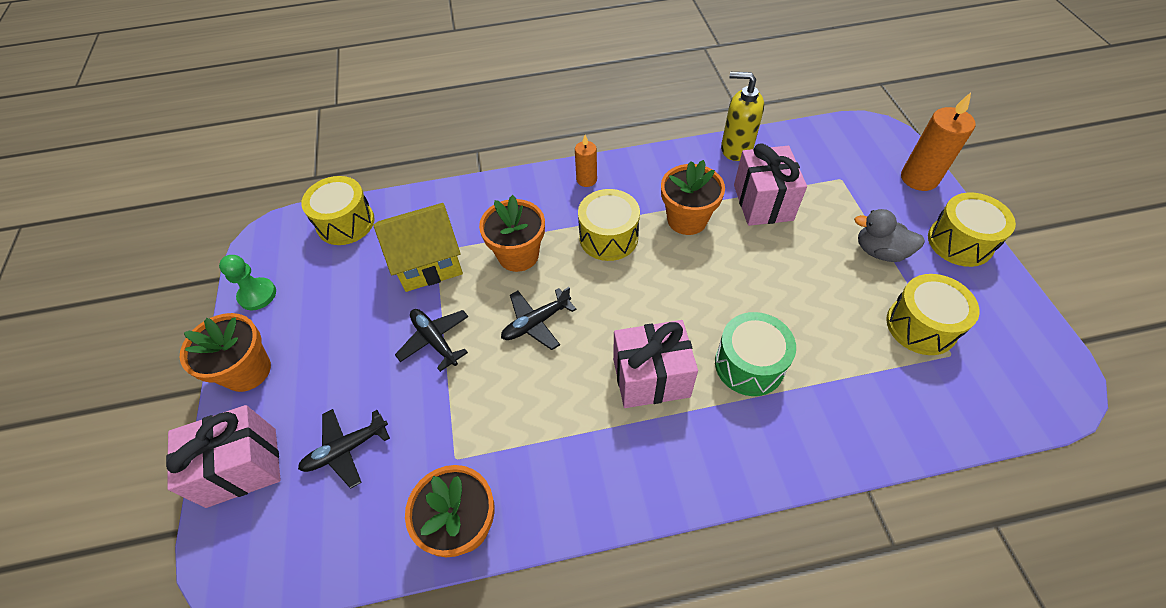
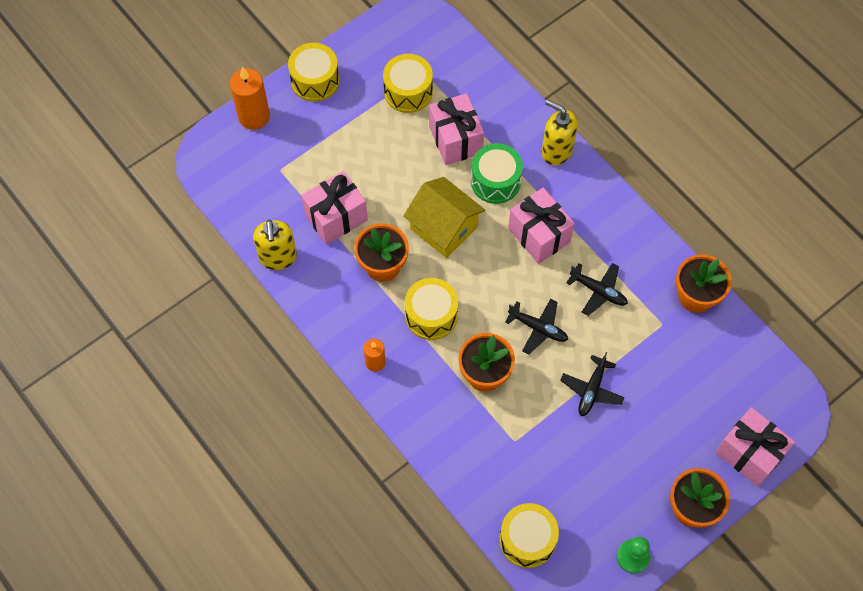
camera: 120 degrees left, 10 degrees up
black plane [298,409,390,489] -> black plane moved to [566,263,628,316]
yellow house [373,203,463,292] -> yellow house moved to [403,177,485,258]
grey duck [854,209,925,262] -> none
none -> pink gift [429,93,484,165]
none -> yellow soap dispenser [541,100,578,165]

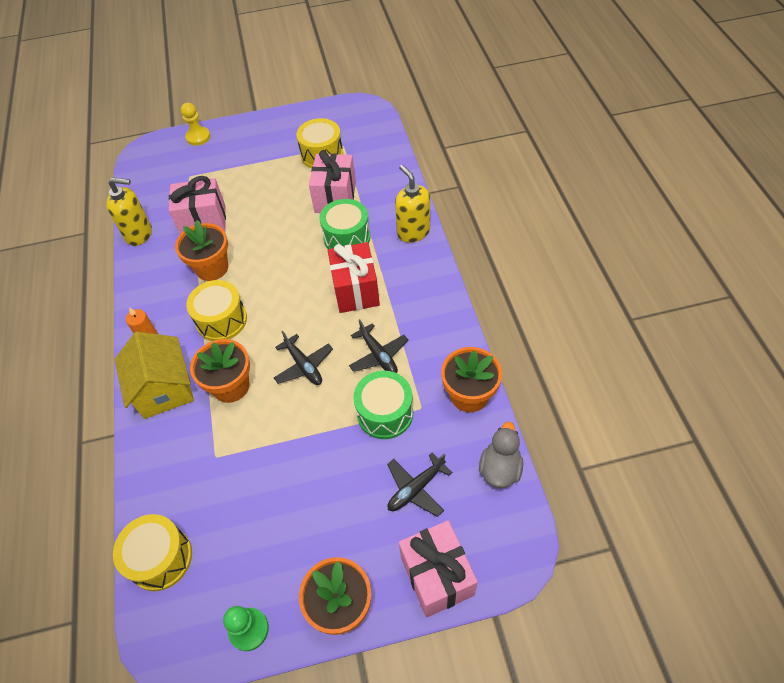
camera: 30 degrees right, 10 degrees down
orange candle [230,67,270,130] -> yellow pawn [181,103,210,146]
yellow soap dispenser [253,220,297,270] -> yellow soap dispenser turned 105 degrees counterclockwise [106,178,152,246]
yellow drum [288,43,339,102] -> none
yellow house [403,177,485,258] -> yellow house moved to [115,332,194,419]
pink gift [508,188,575,264] -> red gift [327,242,380,313]
black plane [560,352,625,416] -> black plane moved to [387,452,453,517]
none -> green drum [353,371,413,439]
none -> grey duck [479,422,523,488]

